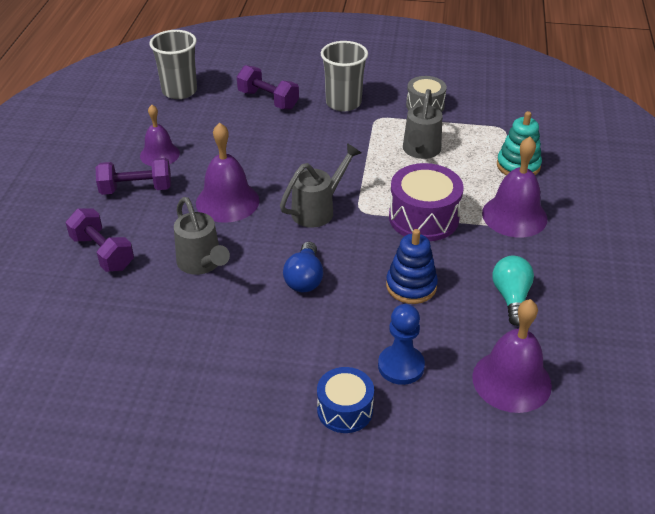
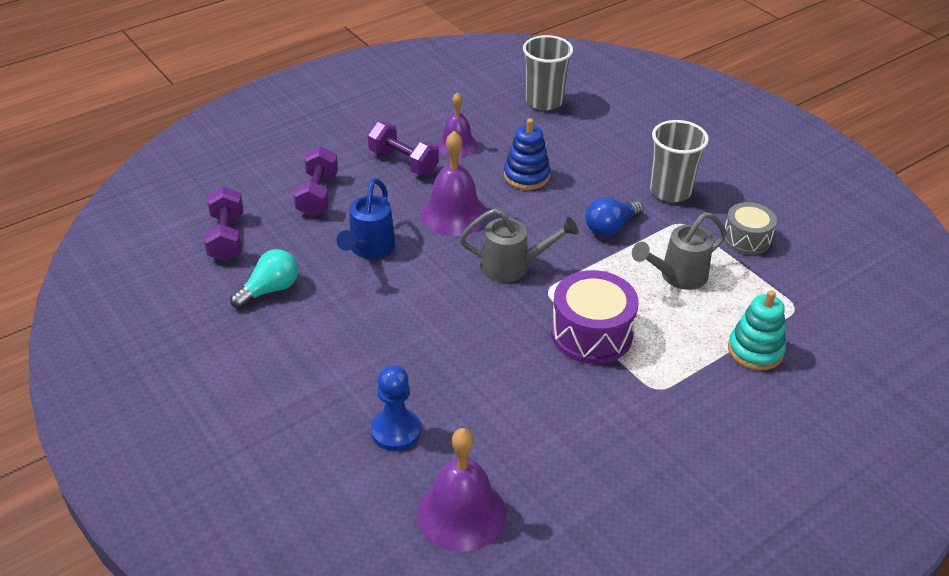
camera: 45 degrees right, 0 degrees up
grey watering can [174,197,230,275] -> blue watering can [337,178,395,259]
purple dumbbell [237,65,299,110] -> purple dumbbell moved to [204,186,243,261]
blue light bulb [283,242,323,292] -> blue light bulb moved to [585,197,643,236]
blue drum [317,367,374,433] -> none
blue stacking toy [386,229,438,304] -> blue stacking toy moved to [504,119,551,190]
purple bell [482,137,547,238] -> none
turquoise light bulb [492,256,534,326] -> turquoise light bulb moved to [230,249,298,309]

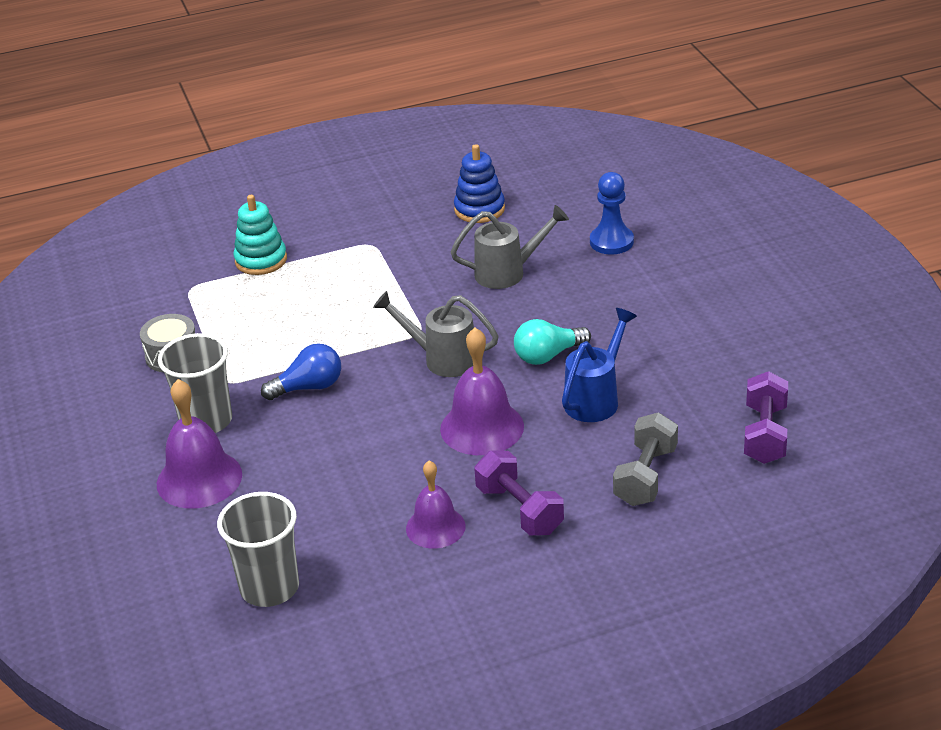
camera: 160 degrees left, 5 degrees down
turquoise light bulb [230,249,298,309] -> turquoise light bulb moved to [514,319,591,365]
purple dumbbell [294,146,338,216] -> grey dumbbell [613,413,678,506]
purple bell [417,428,506,552] -> purple bell moved to [157,379,242,509]
blue stacking toy [504,119,551,190] -> blue stacking toy moved to [454,144,505,223]
purple drum [551,270,639,364] -> none
grey watering can [632,212,727,290] -> grey watering can moved to [451,205,569,289]

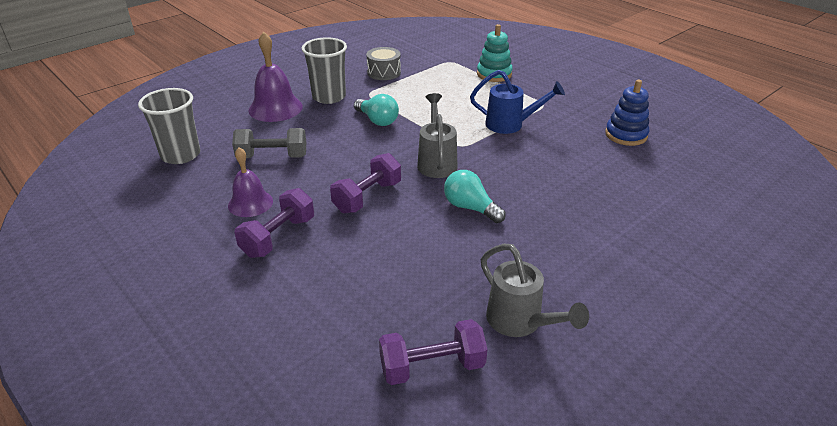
camera: 65 degrees right, 0 degrees up
blue light bulb [261,343,341,400] -> turquoise light bulb [354,94,399,126]
purple bell [440,328,524,455] -> purple dumbbell [330,153,401,213]
grey watering can [451,205,569,289] -> grey watering can moved to [481,244,589,337]
blue watering can [562,308,637,422] -> blue watering can moved to [470,70,565,134]
blue pawn [590,172,634,255] -> none
grey dumbbell [613,413,678,506] -> grey dumbbell moved to [232,128,306,158]

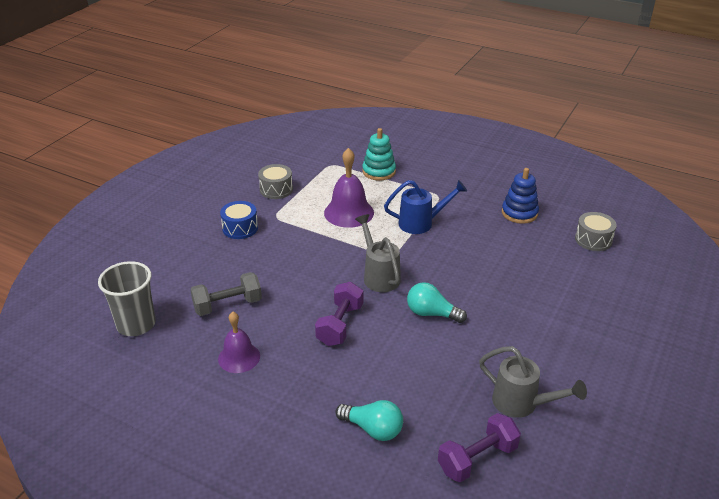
camera: 20 degrees left, 0 degrees up
purple dumbbell [234,188,314,258] -> none
purple bell [248,32,303,122] -> purple bell moved to [324,148,374,228]
grey cup [301,37,347,104] -> blue drum [220,201,258,239]
turquoise light bulb [354,94,399,126] -> turquoise light bulb moved to [335,400,403,441]
none -> grey drum [575,212,617,251]

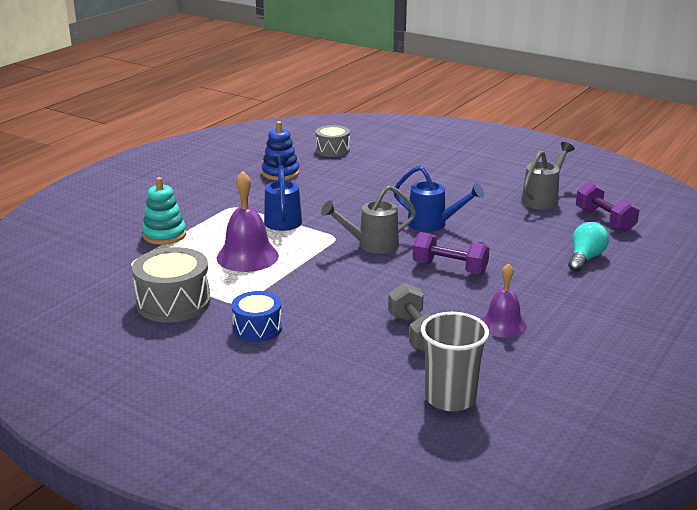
camera: 85 degrees left, 10 degrees down
grey drum [258,164,293,199] -> grey drum [132,247,211,323], size x1.56
turquoise light bulb [407,282,467,323] -> blue watering can [394,165,484,232]

